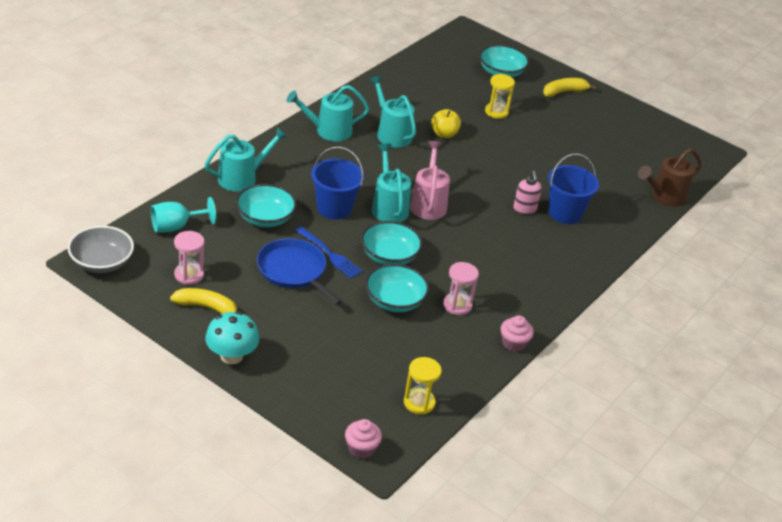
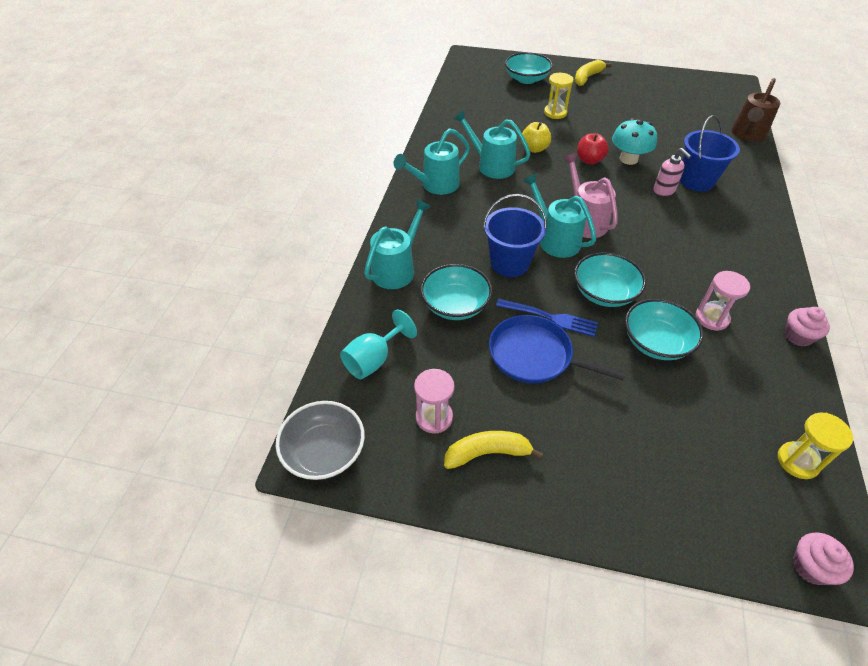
camera: 20 degrees left, 10 degrees up
turquoise mushroom [205,311,259,364] -> turquoise mushroom moved to [612,118,657,165]
none -> red apple [577,133,609,165]

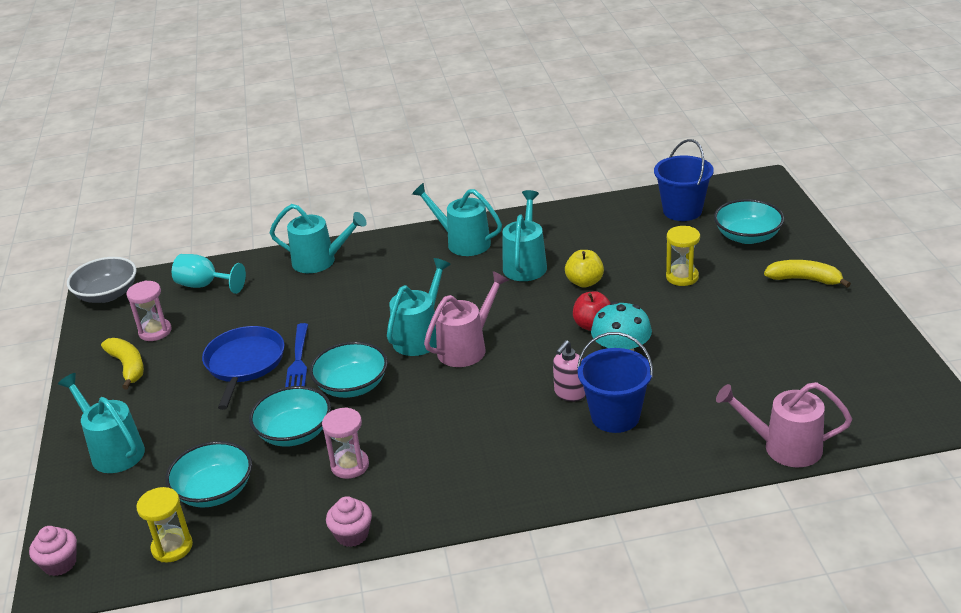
camera: 70 degrees right, 15 degrees down
turquoise bowl [420,264,492,320] -> turquoise bowl moved to [165,441,252,508]
blue bucket [483,194,547,277] -> blue bucket moved to [654,139,714,221]
brown watering can [732,78,780,141] -> pink watering can [716,382,852,467]
none -> turquoise watering can [58,373,145,473]

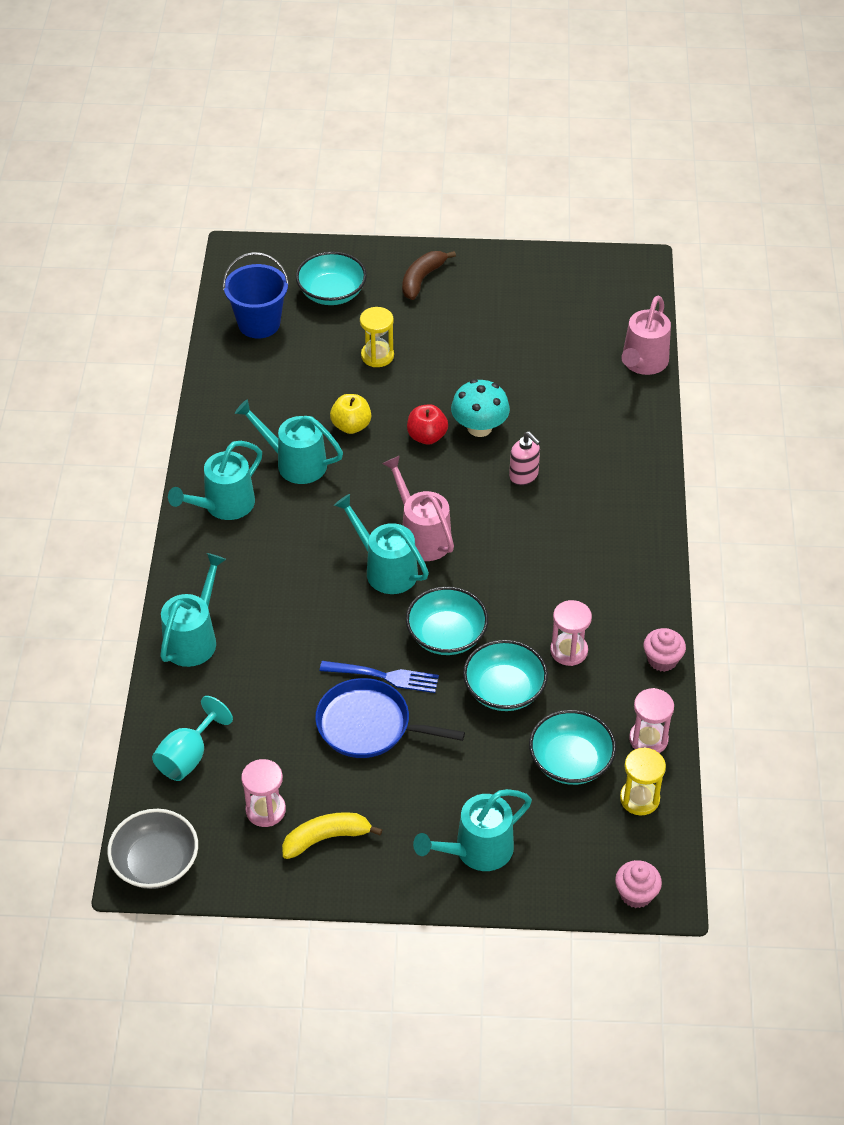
camera: 80 degrees left, 15 degrees up
blue bucket [577,332,653,433] -> none
yellow banana [764,260,851,288] -> brown banana [402,251,456,300]
none -> pink hourglass [629,688,674,753]

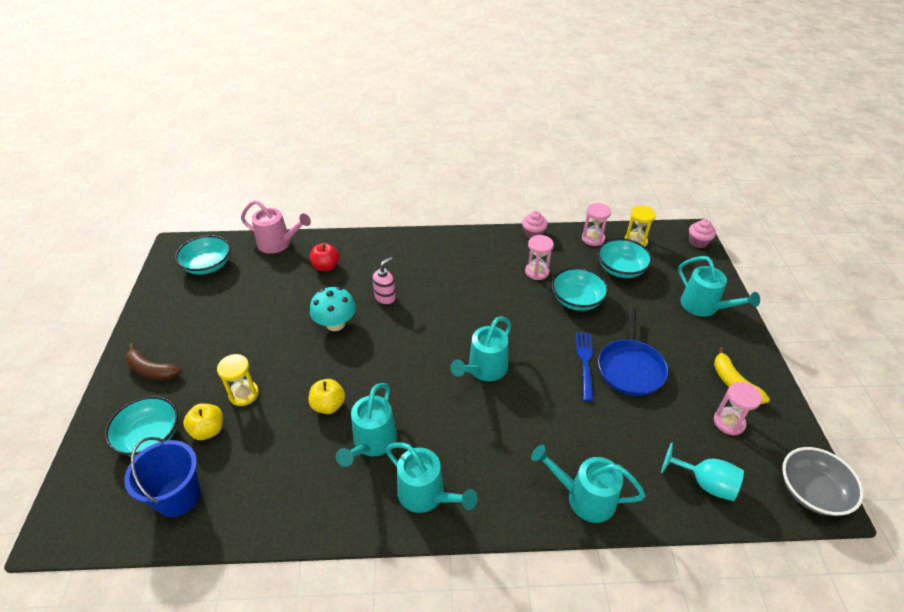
camera: 95 degrees left, 5 degrees down
pink watering can [382,456,454,561] -> none
turquoise bowl [406,586,488,655] -> turquoise bowl moved to [175,235,231,275]
red apple [407,404,448,445] -> red apple moved to [310,243,340,271]
none -> yellow apple [183,404,223,440]

